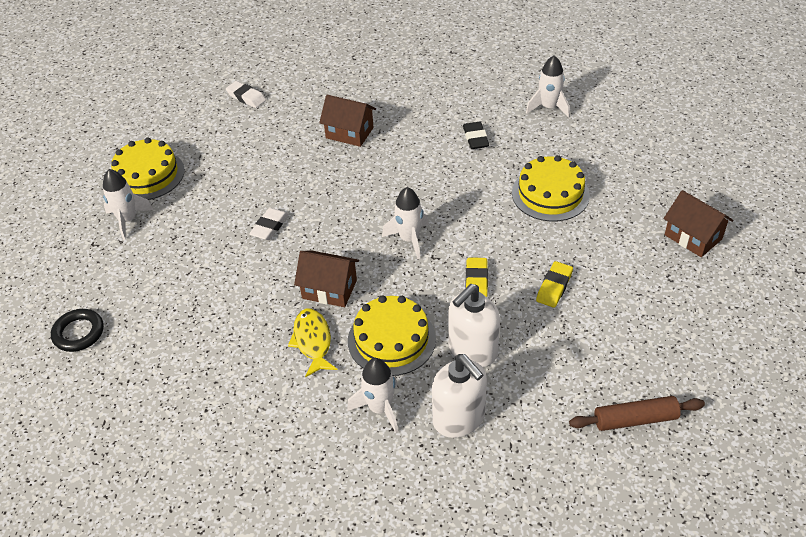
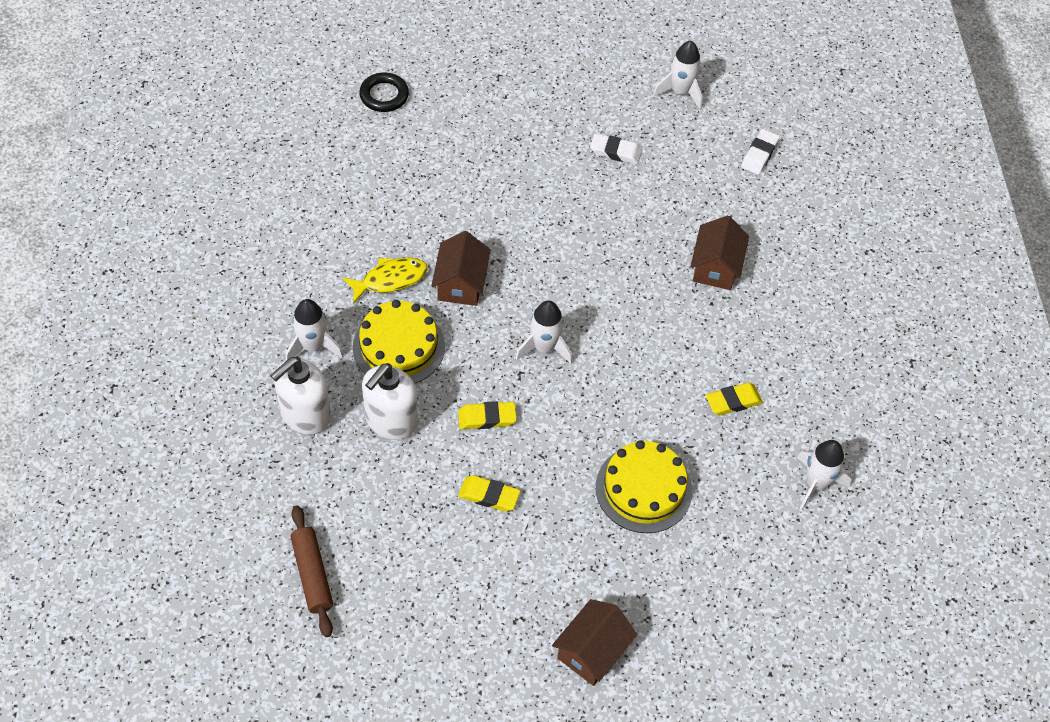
camera: 75 degrees right, 10 degrees up
white rocket [103,169,153,240] -> white rocket moved to [653,41,703,109]
yellow cake [111,138,185,200] -> none
white eraser [249,208,289,240] -> white eraser moved to [590,133,642,164]
white soap dispenser [449,284,500,367] -> white soap dispenser turned 90 degrees counterclockwise [362,363,418,440]
black eraser [463,122,489,149] -> yellow eraser [706,383,763,415]

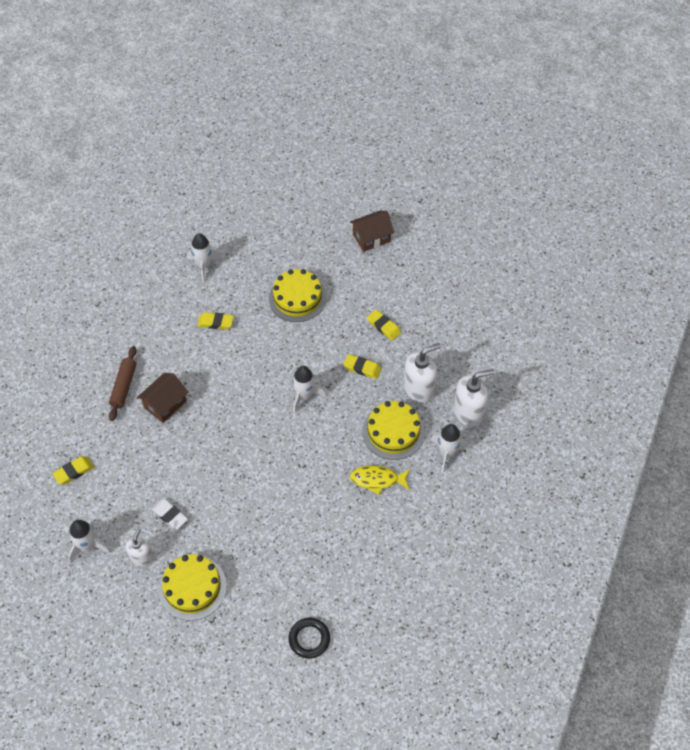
camera: 150 degrees left, 0 degrees up
brown rolling pin [291,505,333,637] -> brown rolling pin moved to [109,346,137,421]
brown house [431,231,491,306] -> none
white eraser [741,129,780,175] -> yellow eraser [52,456,94,485]
none -> white soap dispenser [126,528,153,566]
none -> yellow cake [159,554,227,621]

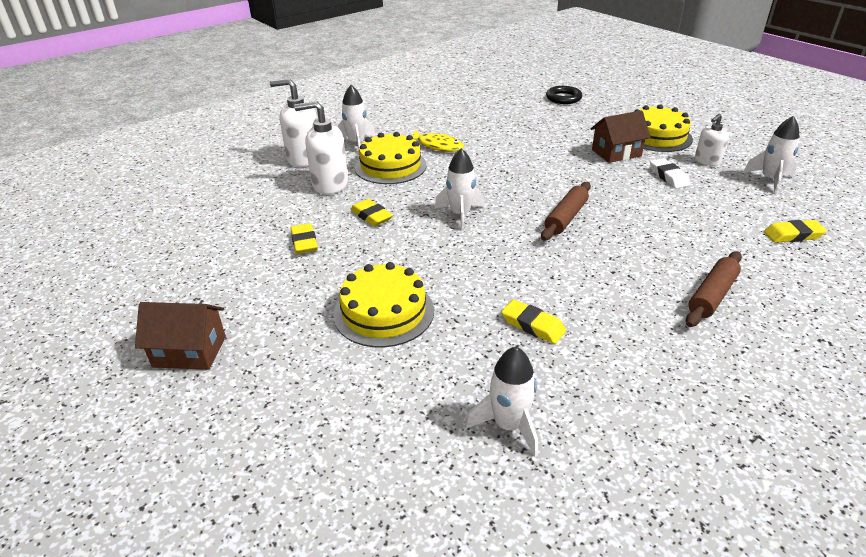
camera: 150 degrees left, 20 degrees down
brown house [137,373,188,423] -> brown house moved to [590,110,651,163]
none -> brown rolling pin [541,182,591,241]

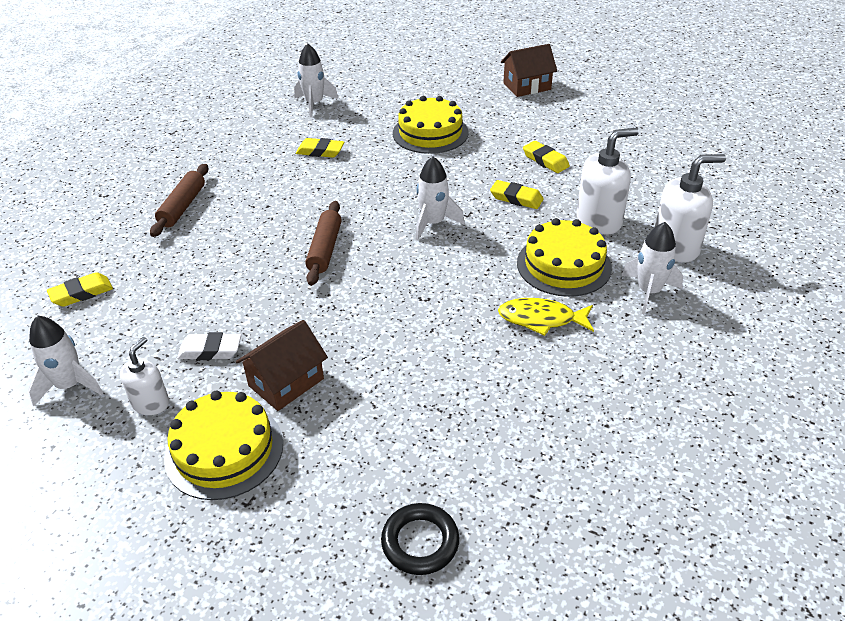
camera: 155 degrees right, 5 degrees up
white eraser [650,158,690,189] -> white eraser turned 45 degrees counterclockwise [177,332,241,360]

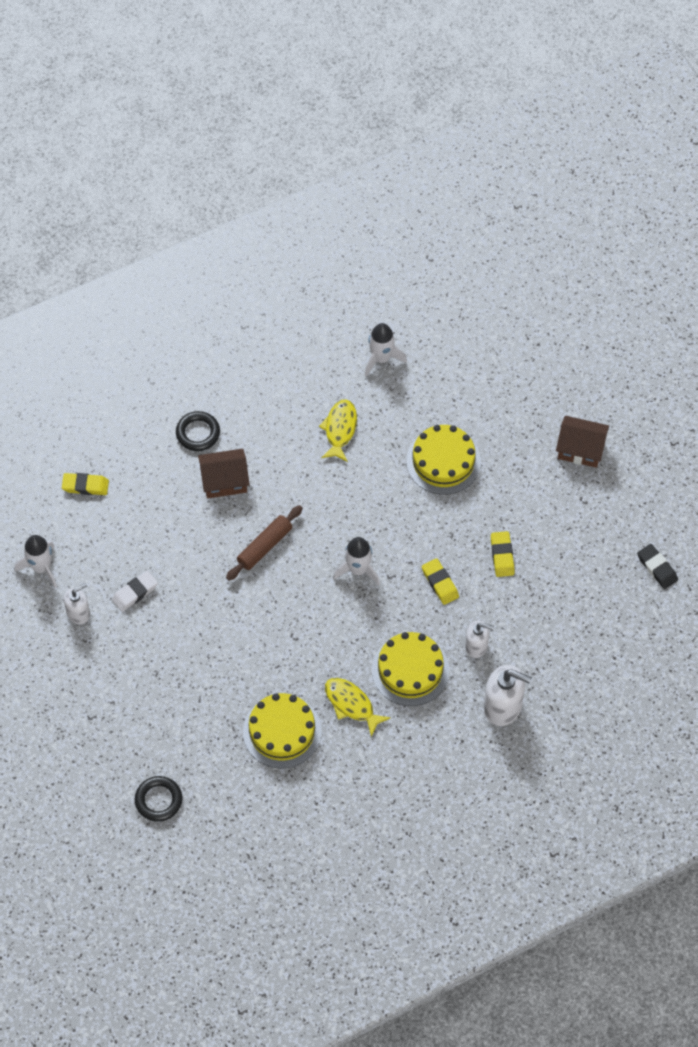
camera: 35 degrees right, 20 degrees up
brown rolling pin [150,164,208,237] -> black ring [176,411,220,451]
yellow cake [164,390,283,500] -> yellow cake moved to [243,693,322,769]
white eraser [177,332,241,360] -> white eraser turned 75 degrees counterclockwise [112,571,158,612]
brown house [236,320,328,411] -> brown house moved to [198,449,250,498]
yellow eraser [296,138,344,158] -> yellow fish [319,399,357,462]
white soap dispenser [576,128,639,235] -> white soap dispenser [465,621,494,658], size x0.61
white rocket [621,222,683,314] -> none
none -> black eraser [637,544,678,589]

